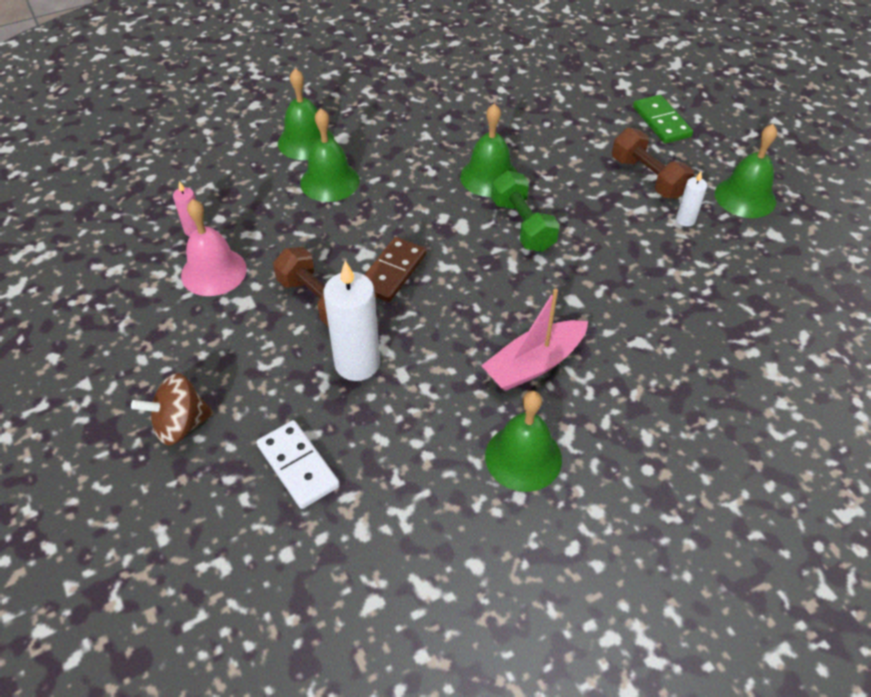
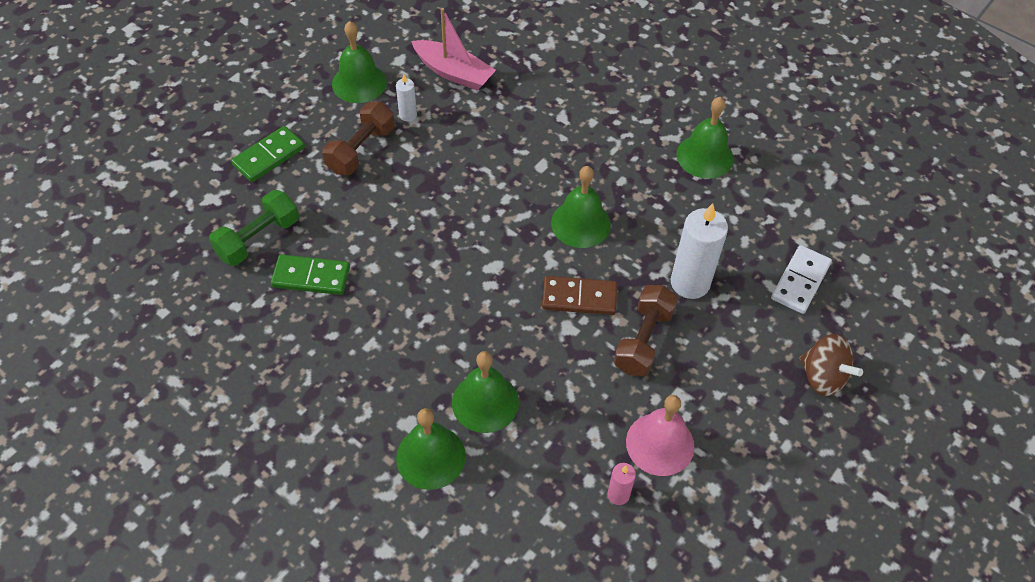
camera: 115 degrees left, 5 degrees up
green bell [460,104,518,197] -> green bell moved to [551,166,611,248]
pink boat [481,289,588,391] -> pink boat moved to [411,8,496,91]
green dumbbell [491,171,560,252] -> green dumbbell moved to [209,190,299,266]
none -> green domino [271,254,350,295]

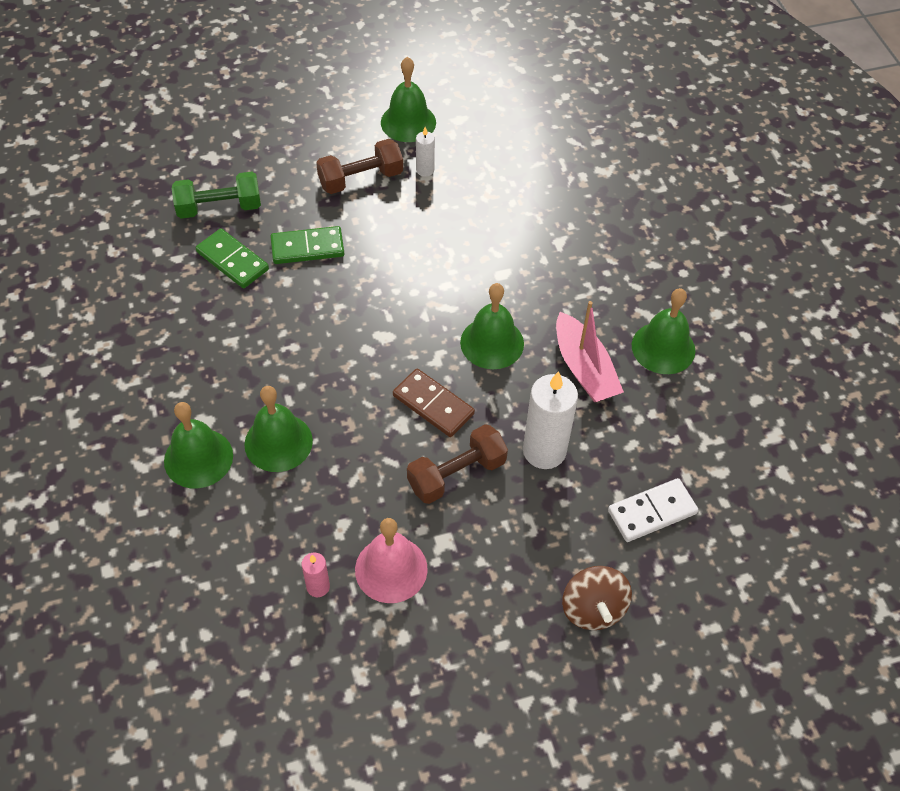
camera: 35 degrees right, 0 degrees up
green domino [231,126,305,182] -> green domino moved to [270,226,344,264]
pink boat [411,8,496,91] -> pink boat moved to [556,301,624,402]

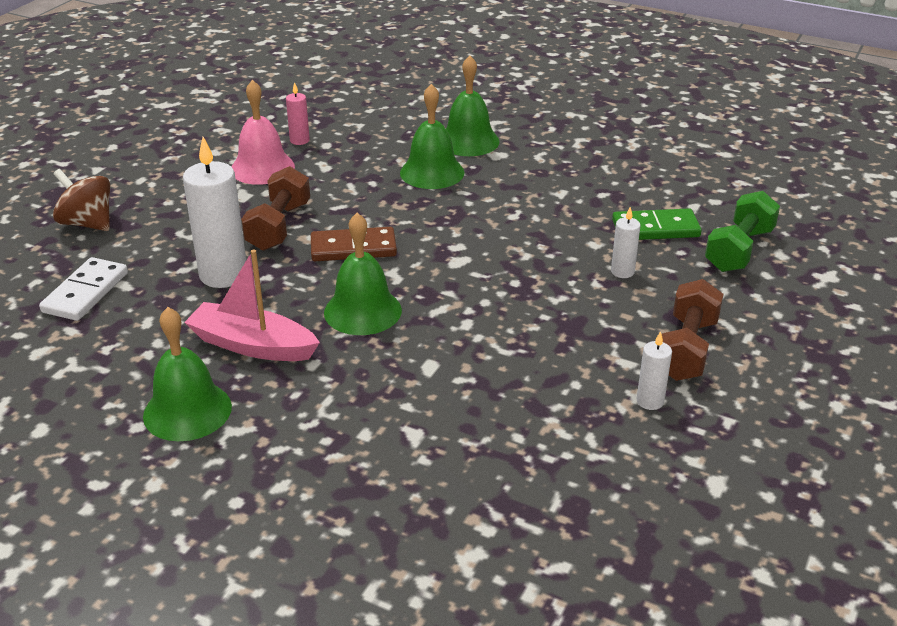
camera: 135 degrees right, 20 degrees down
green domino [270,226,344,264] -> white candle [611,207,641,278]
green bell [381,57,436,142] -> none

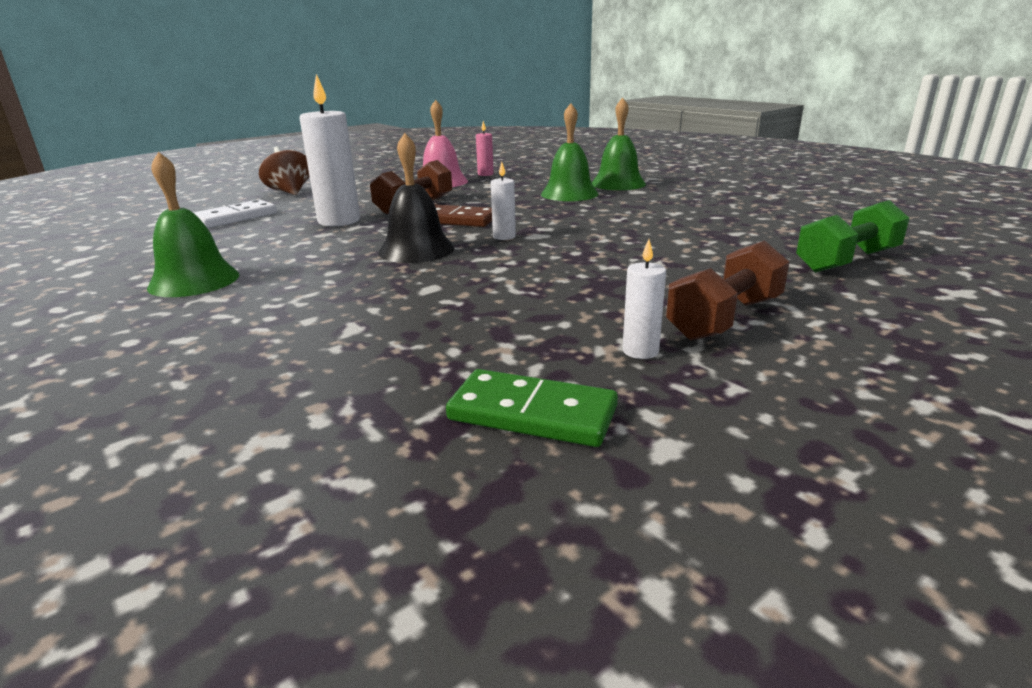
camera: 25 degrees right, 10 degrees down
pink boat [184,249,320,361] -> none
green bell [324,213,402,335] -> black bell [378,133,455,263]
white candle [611,207,641,278] -> white candle moved to [491,162,516,240]
green domino [612,208,702,240] -> green domino moved to [446,369,618,447]

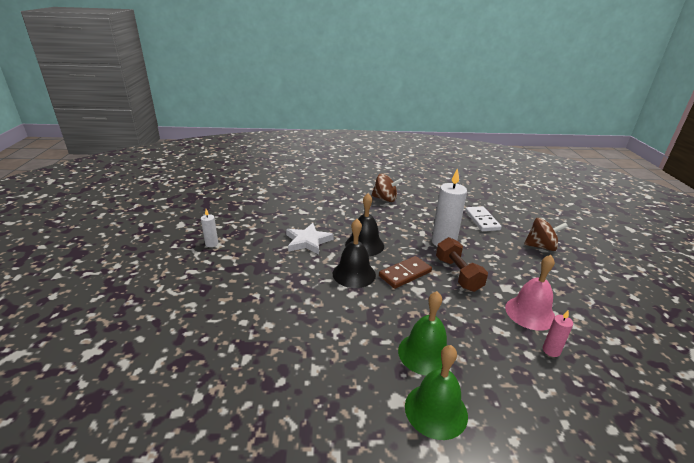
camera: 125 degrees right, 5 degrees up
green bell [147,152,239,297] -> brown spinning top [371,174,403,202]
green domino [446,369,618,447] -> none
white candle [491,162,516,240] -> black bell [333,219,376,288]
brown dumbbell [666,240,789,341] -> none
green dumbbell [796,200,910,273] -> none
none -> white star [286,223,334,255]

